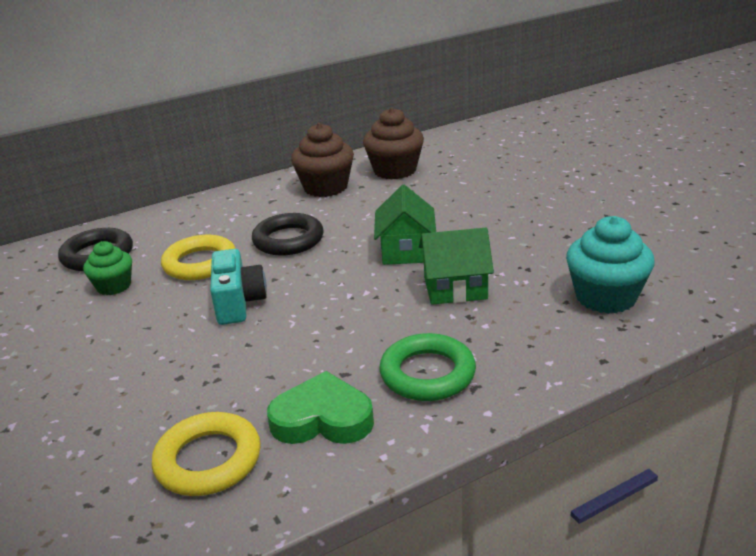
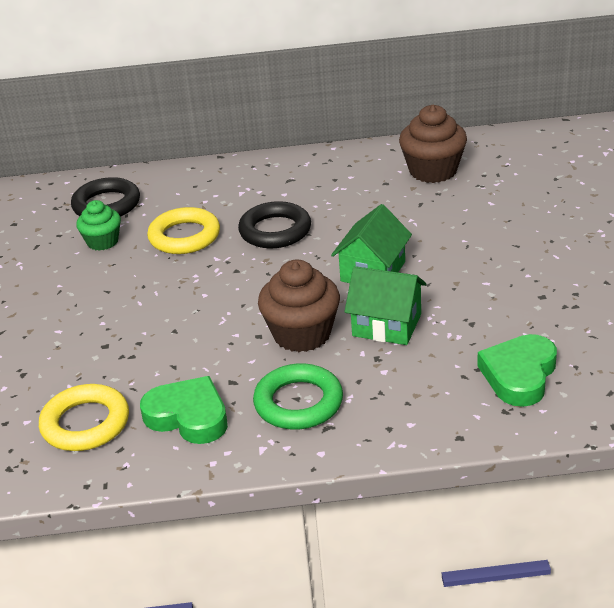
camera: 25 degrees right, 5 degrees up
turquoise camera [210,249,267,325] -> none
brown cupcake [291,123,354,197] -> brown cupcake moved to [258,260,340,352]
turquoise cupcake [566,216,655,314] -> green heart [477,334,557,407]

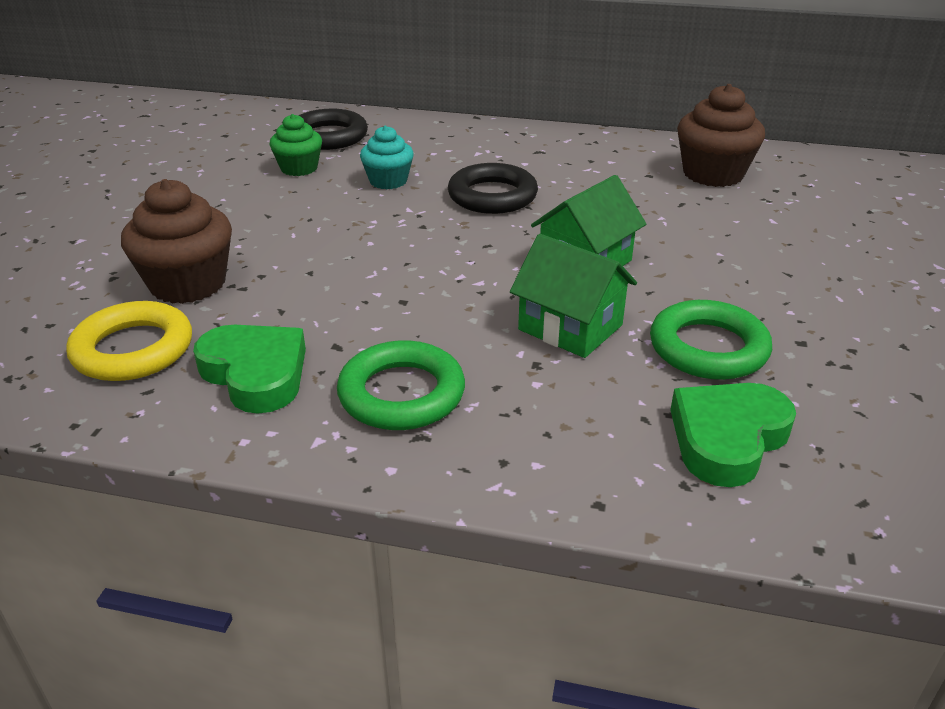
camera: 15 degrees right, 0 degrees up
yellow ring [147,207,220,254] -> turquoise cupcake [360,126,414,189]
brown cupcake [258,260,340,352] -> brown cupcake moved to [121,179,232,304]
none -> green ring [650,300,772,380]

